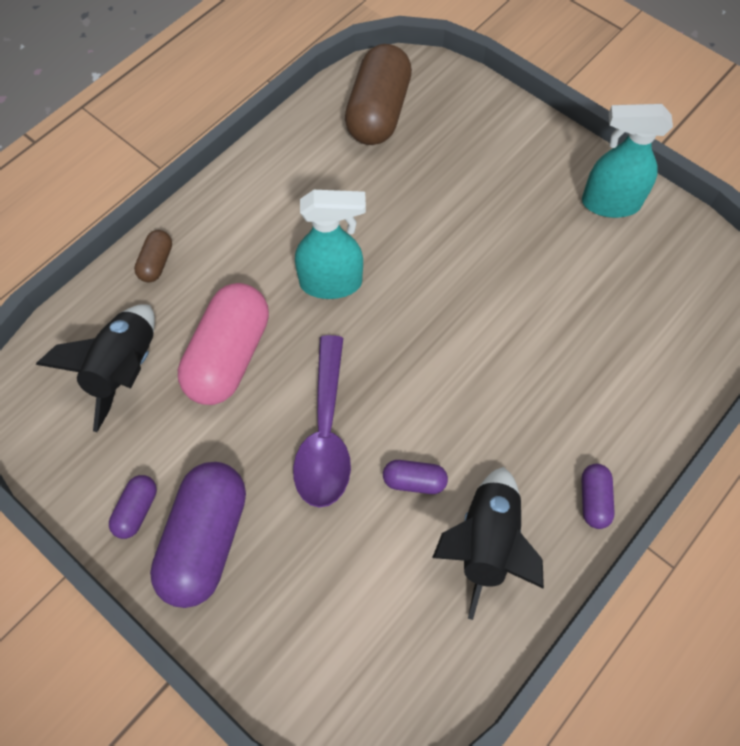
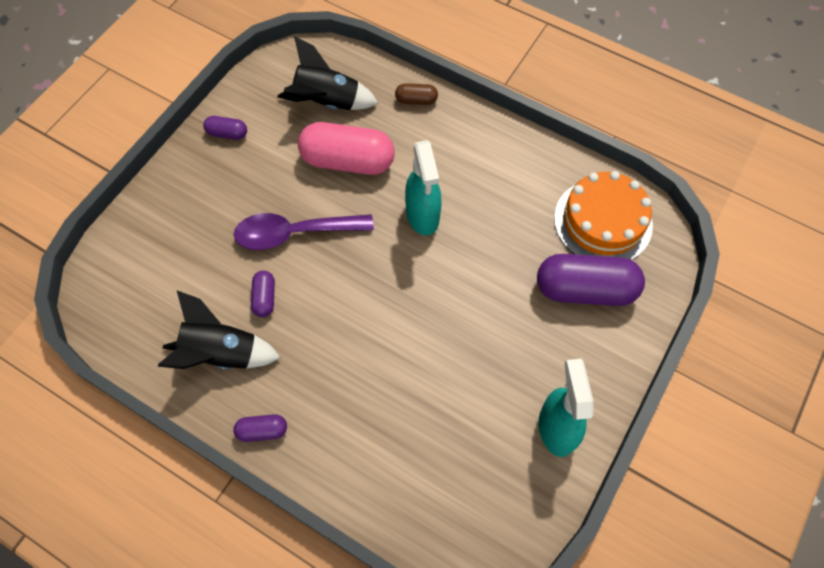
camera: 80 degrees right, 0 degrees up
purple capsule [150,462,246,608] -> purple capsule moved to [537,254,645,306]
brown capsule [345,44,412,145] -> orange cake [554,171,653,260]

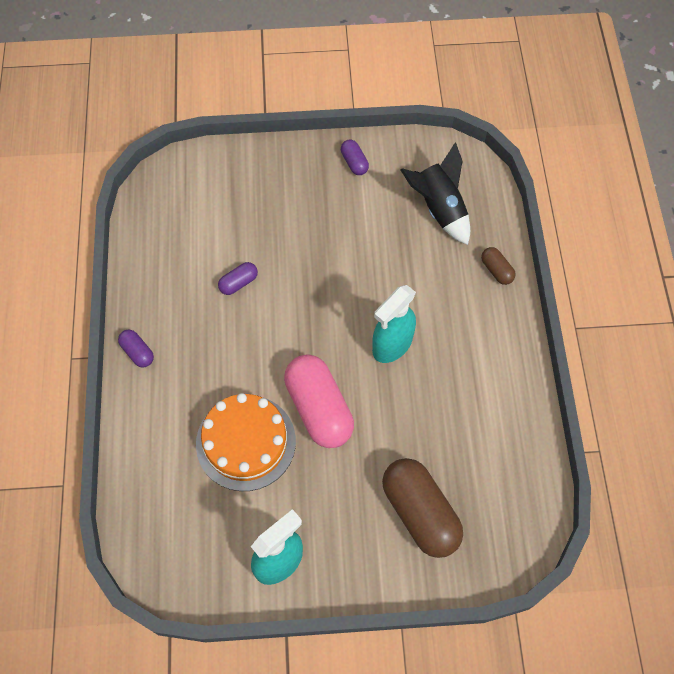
camera: 55 degrees right, 0 degrees up
black rocket [158,291,281,369] -> none
purple spoon [234,213,374,250] -> none
pink capsule [298,122,395,175] -> pink capsule moved to [284,355,354,448]
purple capsule [537,254,645,306] -> brown capsule [382,458,463,558]
orange cake [554,171,653,260] -> orange cake moved to [196,393,296,491]

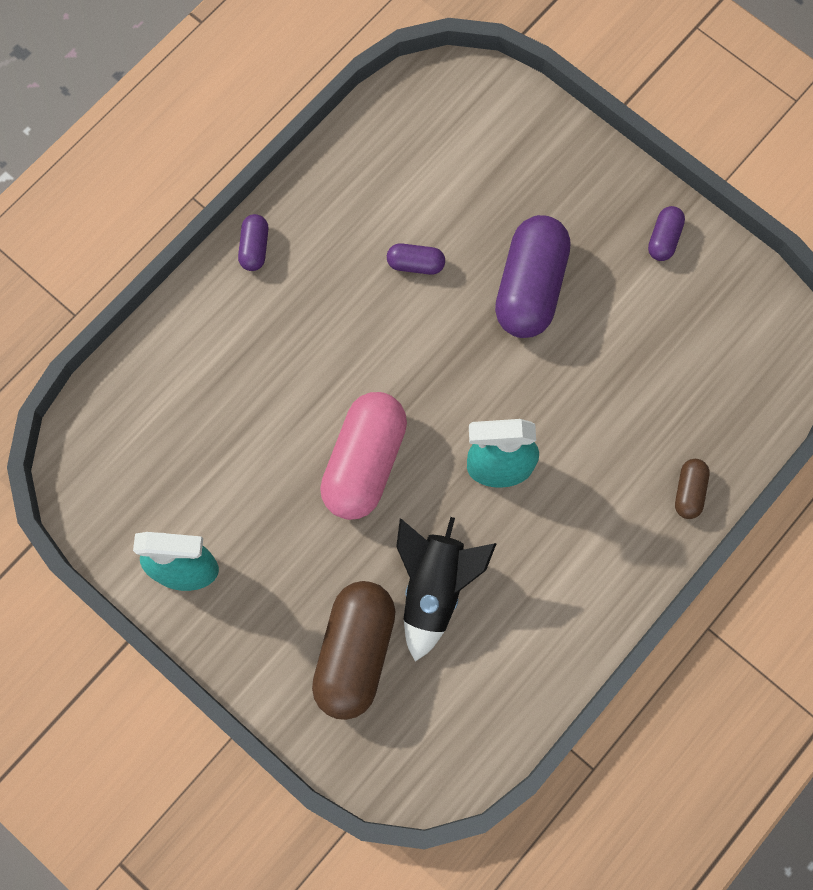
camera: 45 degrees right, 10 degrees up
orange cake [196,393,296,491] -> none
black rocket [400,142,470,245] -> black rocket moved to [396,517,497,661]
none -> purple capsule [495,215,571,338]

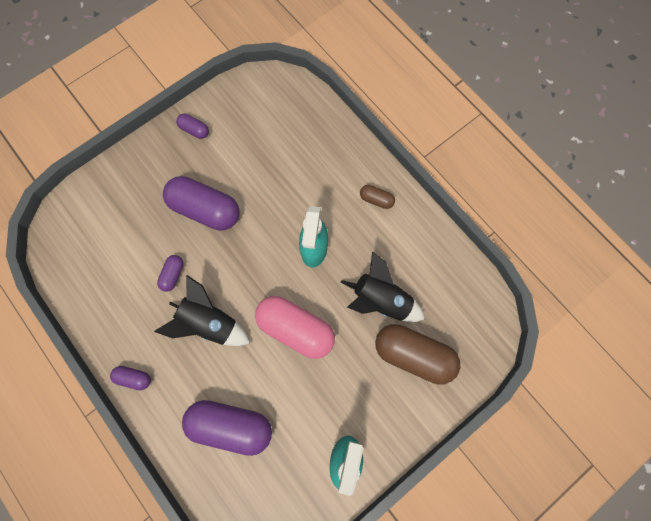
camera: 80 degrees left, 0 degrees up
brown capsule [675,459,710,519] -> brown capsule moved to [360,185,395,209]
none -> black rocket [154,275,250,346]
none -> purple capsule [182,400,272,456]

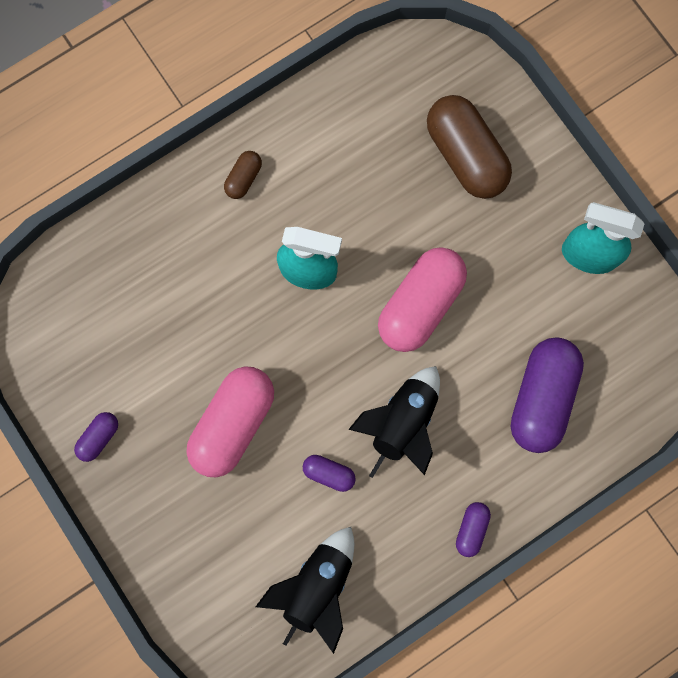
camera: 85 degrees left, 5 degrees up
purple capsule [163,176,240,231] -> pink capsule [186,366,274,477]
black rocket [340,251,425,322] -> black rocket moved to [255,527,354,654]
brown capsule [375,324,460,385] -> brown capsule turned 60 degrees counterclockwise [427,95,512,199]

